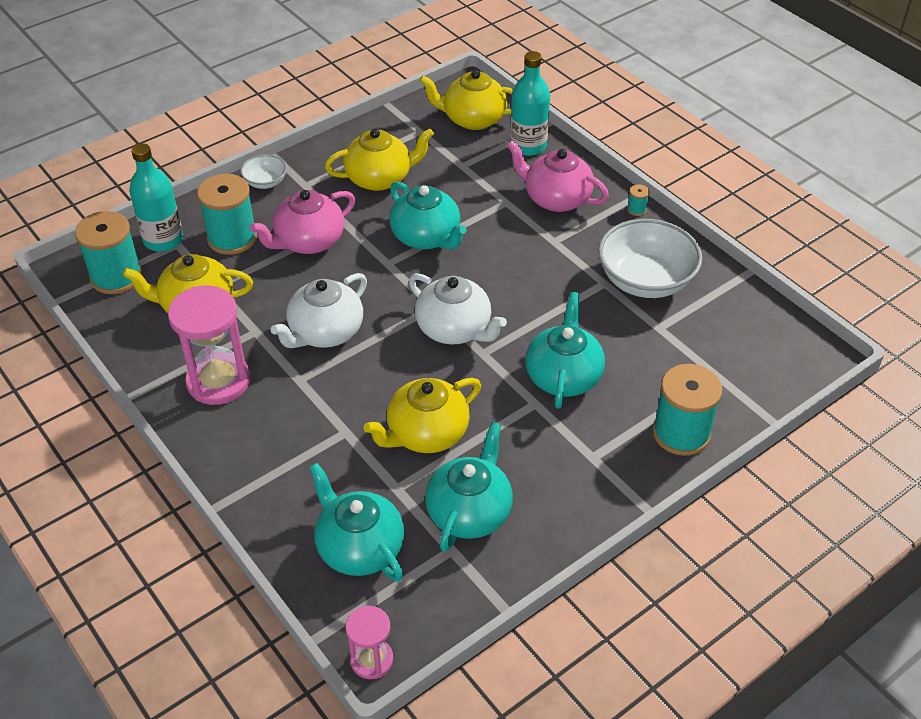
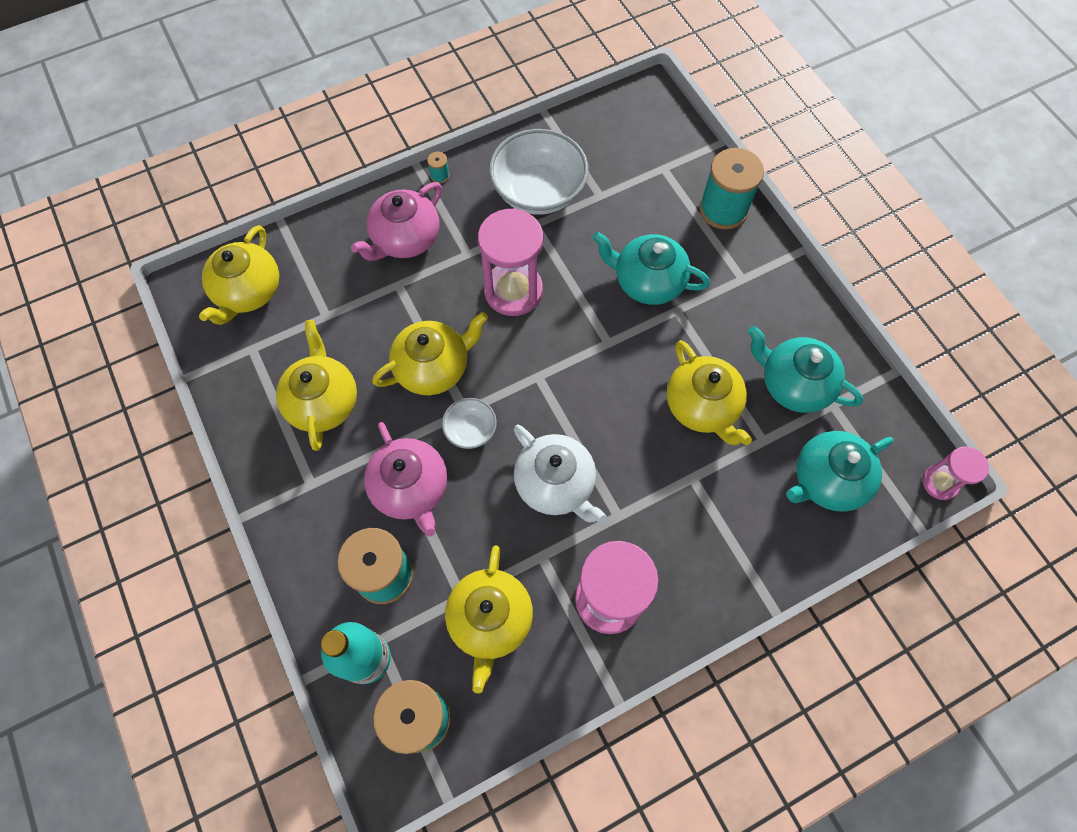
camera: 80 degrees left, 20 degrees up
white bowl [240,154,287,189] -> white bowl moved to [442,398,497,449]
turquoise teapot [389,181,467,250] -> yellow teapot [372,312,488,395]
white teapot [409,273,507,345] -> none
turquoise bottle [510,51,550,156] -> none
none -> pink hourglass [478,208,543,316]

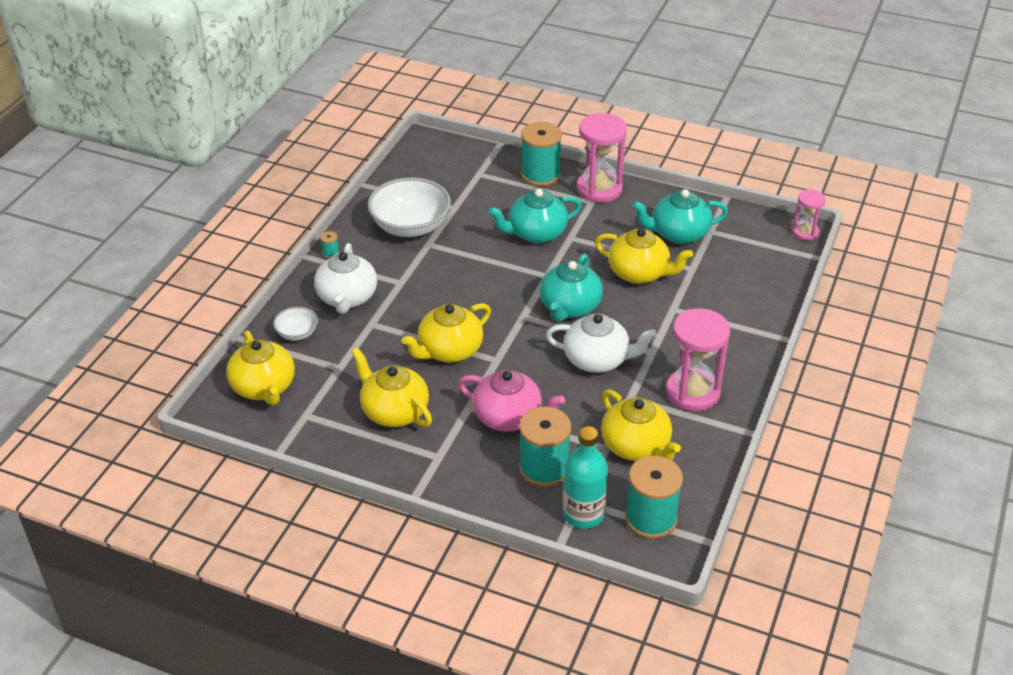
camera: 40 degrees left, 25 degrees down
pink teapot [351,182,442,261] -> white teapot [314,243,377,314]
yellow teapot [372,312,488,395] -> yellow teapot turned 150 degrees counterclockwise [401,303,491,363]
white bowl [442,398,497,449] -> white bowl moved to [273,307,318,341]
pink hourglass [478,208,543,316] -> pink hourglass moved to [577,113,627,203]
turquoise teapot [786,431,894,512] -> turquoise teapot moved to [540,253,603,322]

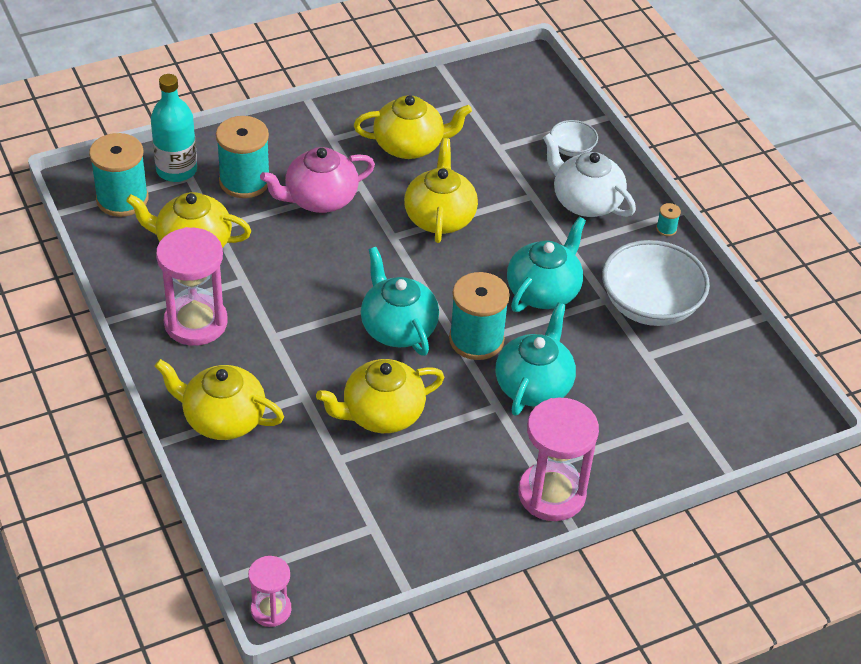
camera: 130 degrees right, 5 degrees up
yellow teapot [226,330,295,405] -> yellow teapot moved to [155,359,284,440]
turquoise spool [521,122,562,186] -> turquoise spool moved to [449,272,510,360]
white teapot [546,314,656,373] -> none
turquoise teapot [632,189,728,244] -> turquoise teapot moved to [507,217,586,312]

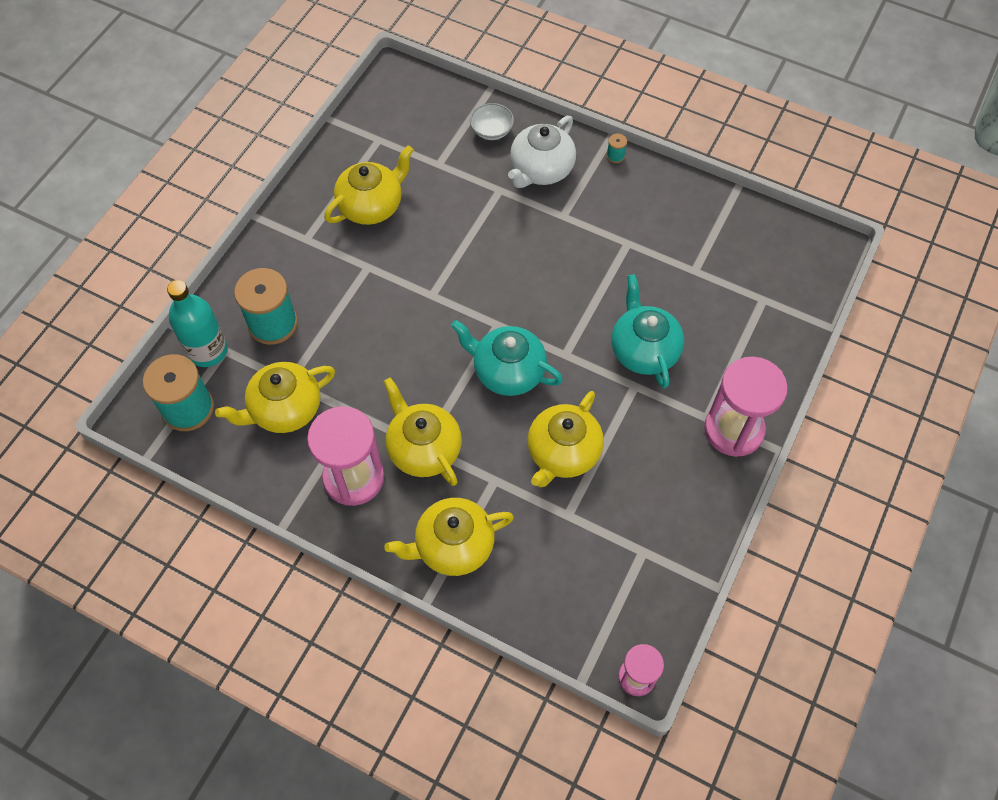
camera: 35 degrees left, 15 degrees up
pink teapot [260,147,375,213] -> none
yellow teapot [404,138,478,243] -> yellow teapot moved to [383,378,462,486]
turquoise spool [449,272,510,360] -> none
turquoise teapot [507,217,586,312] -> none
white teapot [543,133,636,217] -> white teapot turned 60 degrees counterclockwise [508,116,576,188]
white bowl [602,240,710,326] -> none

